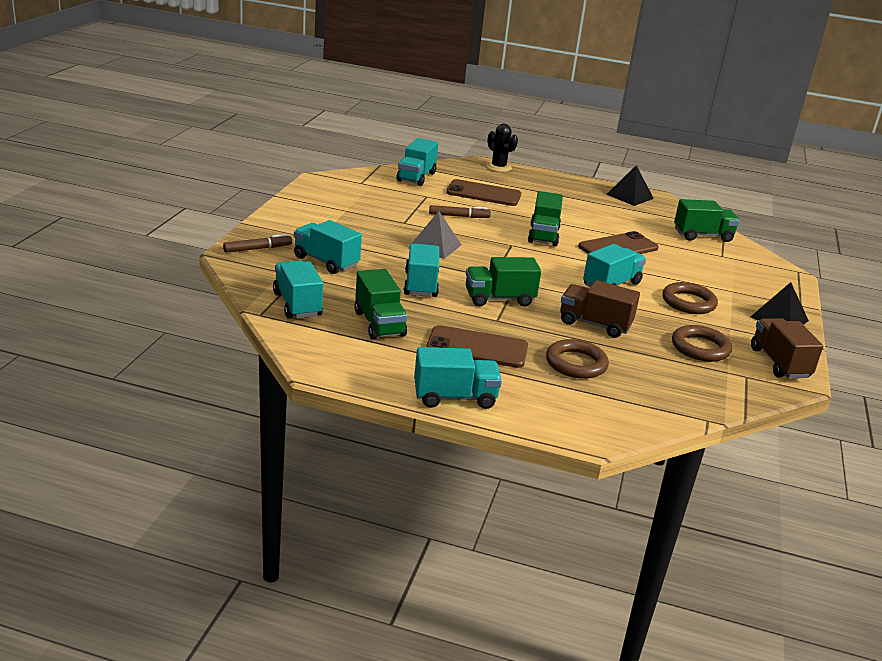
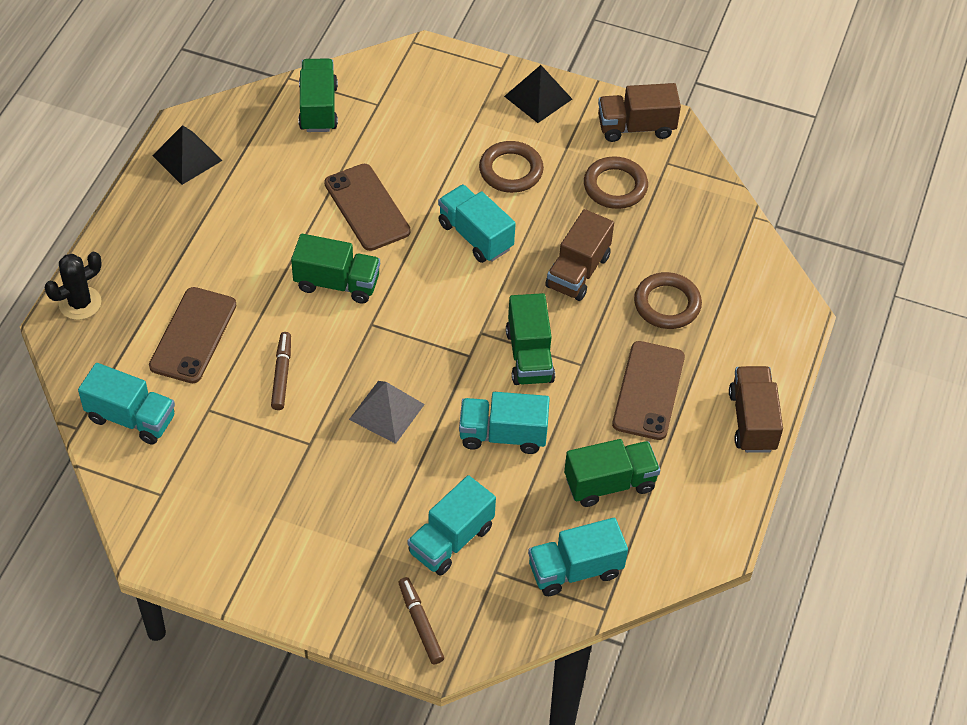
camera: 85 degrees left, 25 degrees up
turquoise truck [414,347,502,409] -> brown truck [729,366,783,453]

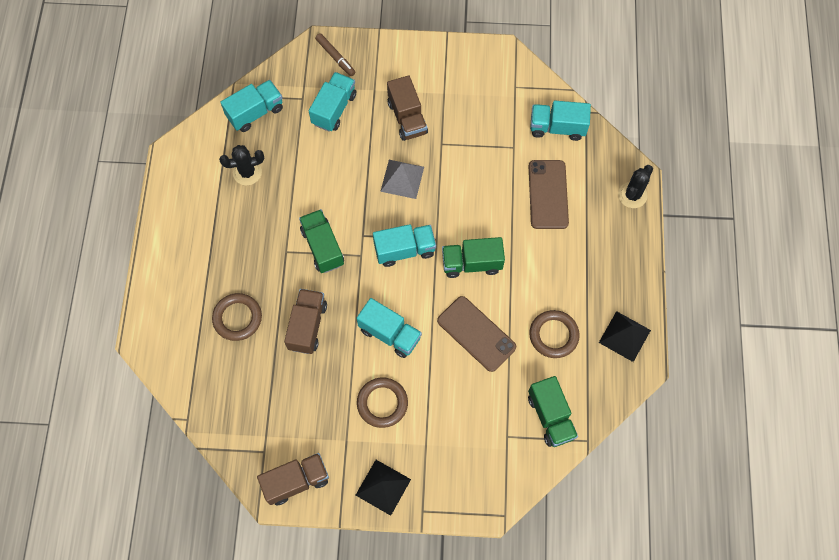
camera: 165 degrees right, 15 degrees up
brown marker [271,332,291,410] -> none
turquoise truck [459,392,550,454] -> turquoise truck moved to [373,224,436,267]
green truck [564,439,660,507] -> black cactus [219,145,264,185]
brown ring [584,156,648,209] -> brown ring moved to [529,310,580,358]
brown phone [612,341,685,440] -> none
brown truck [729,366,783,453] -> brown truck moved to [387,75,428,141]

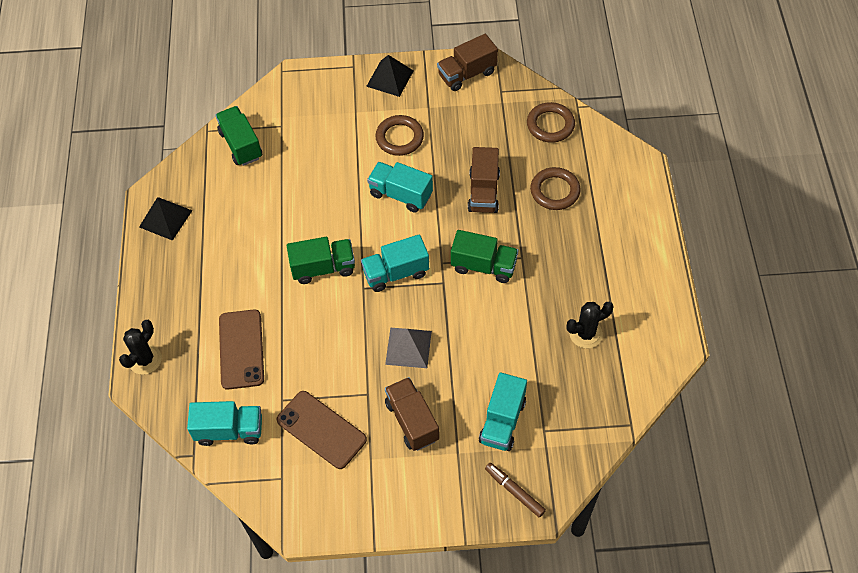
camera: 175 degrees right, 10 degrees down
turquoise truck [220,80,283,132] -> none
green truck [299,209,344,273] -> green truck turned 45 degrees counterclockwise [451,230,519,283]
brown phone [437,296,516,372] -> brown phone moved to [276,391,367,469]
brown ring [529,310,580,358] -> brown ring moved to [527,102,575,143]

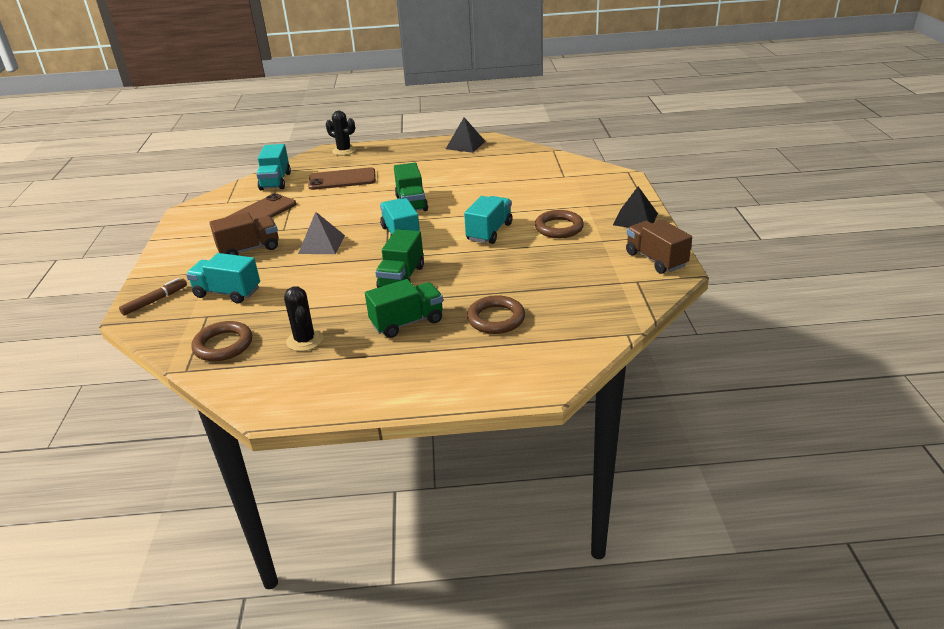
camera: 90 degrees right, 25 degrees down
green truck [215,106,262,166] -> green truck moved to [365,279,443,338]
brown truck [468,147,500,213] -> none
brown ring [527,102,575,143] -> brown ring moved to [191,321,252,361]

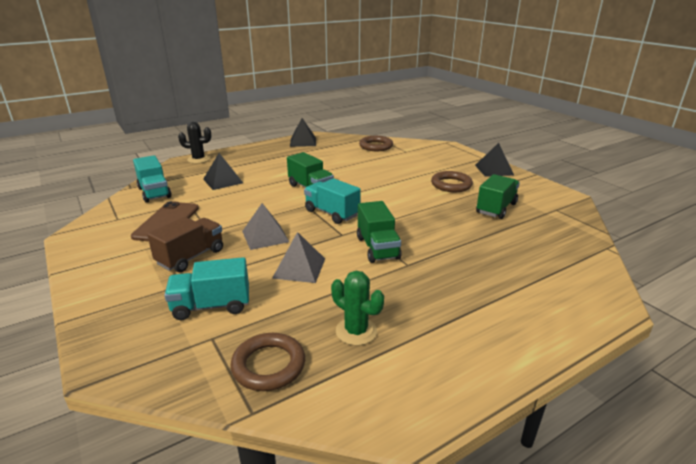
camera: 30 degrees left, 5 degrees down
brown marker [119,278,187,315] -> none
black cactus [284,286,323,351] -> green cactus [331,271,384,346]
brown phone [308,167,376,190] -> black pyramid [203,153,243,190]
green truck [365,279,443,338] -> green truck moved to [476,174,520,219]
turquoise truck [464,196,513,244] -> none
brown ring [467,295,525,334] -> brown ring moved to [359,136,393,151]
brown truck [626,220,692,274] -> none
none -> grey pyramid [272,232,325,283]

